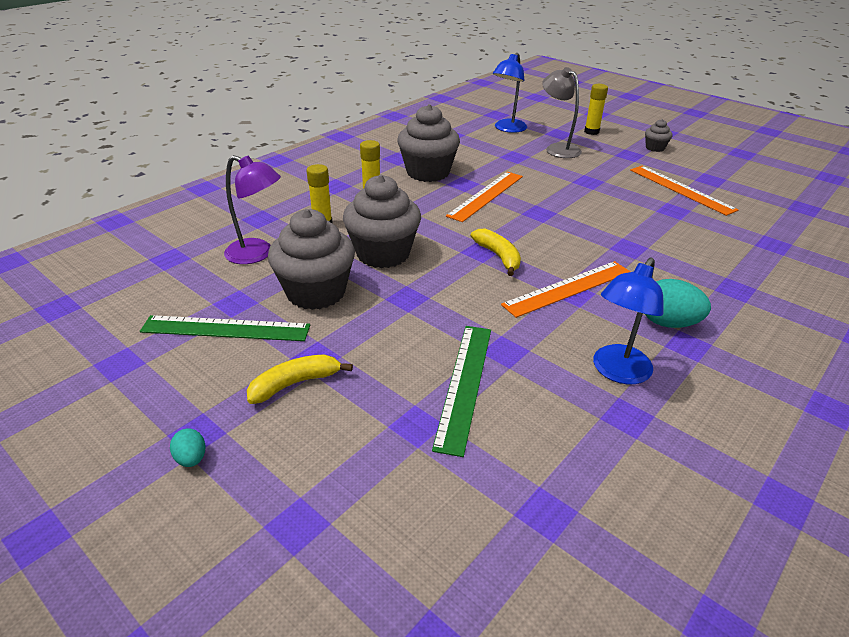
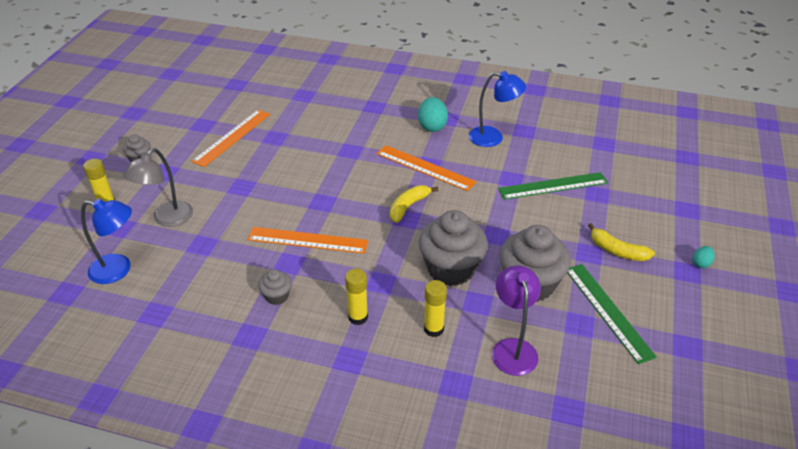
camera: 115 degrees left, 5 degrees up
grey cupcake [397,104,460,182] -> grey cupcake [258,269,292,305], size x0.47

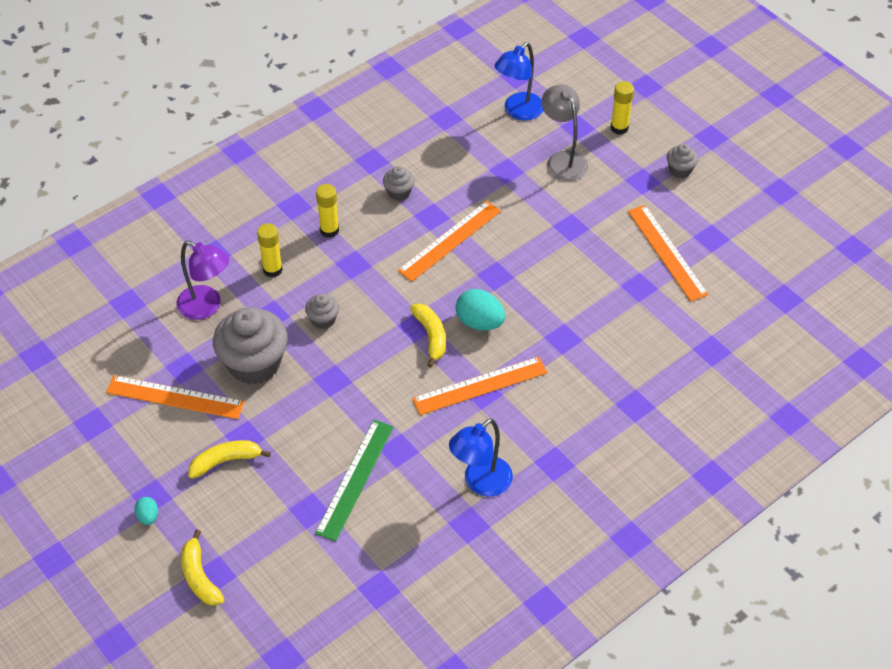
camera: 125 degrees right, 10 degrees up
turquoise egg [418,97,448,132] -> turquoise egg moved to [455,289,505,330]
grey cupcake [419,210,488,286] -> grey cupcake [305,294,339,329], size x0.47
green ruler [567,264,657,364] -> orange ruler [106,375,245,419]
none -> yellow banana [181,529,225,606]

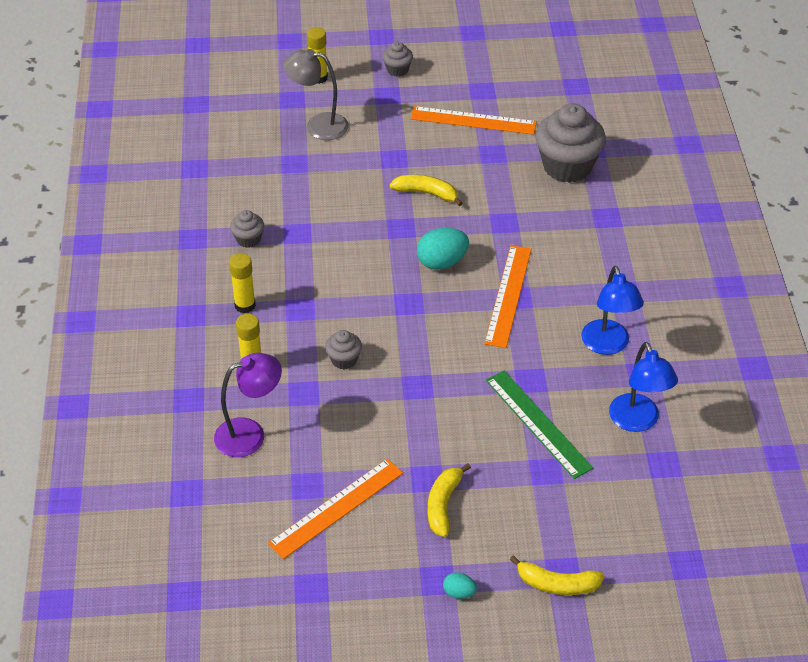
camera: 55 degrees left, 5 degrees down
grey cupcake [213,307,288,385] -> grey cupcake moved to [535,103,606,183]
orange ruler [398,201,501,282] -> none
yellow banana [410,304,446,367] -> yellow banana moved to [390,175,463,206]
blue lamp [494,42,543,121] -> blue lamp moved to [609,342,678,432]

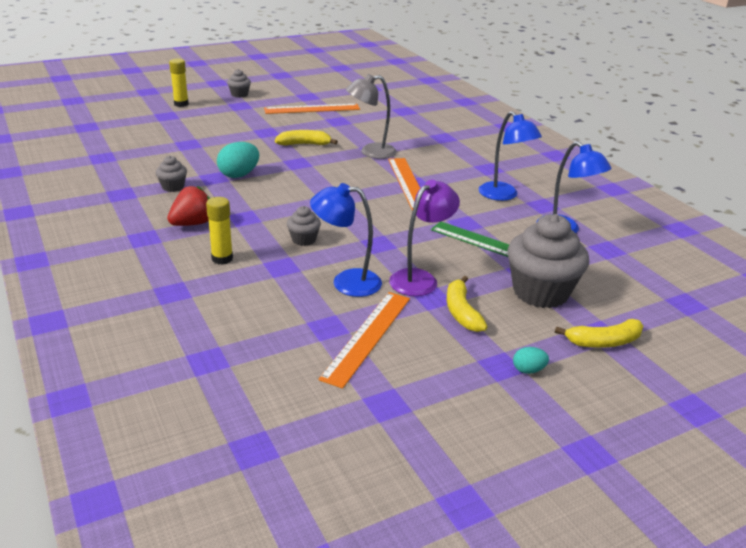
camera: 25 degrees left, 15 degrees down
purple lamp [214,353,282,457] -> purple lamp moved to [389,180,460,296]
yellow glue stick [229,253,256,313] -> red strawberry [167,186,210,226]
grey lamp [283,49,349,140] -> grey lamp moved to [346,74,397,159]
turquoise egg [417,228,469,270] -> turquoise egg moved to [217,142,259,178]
grey cupcake [535,103,606,183] -> grey cupcake moved to [507,214,589,308]
none -> blue lamp [310,183,382,297]

